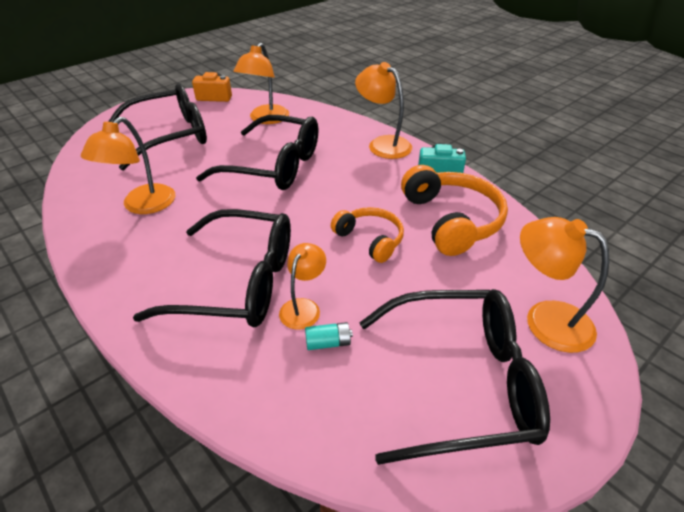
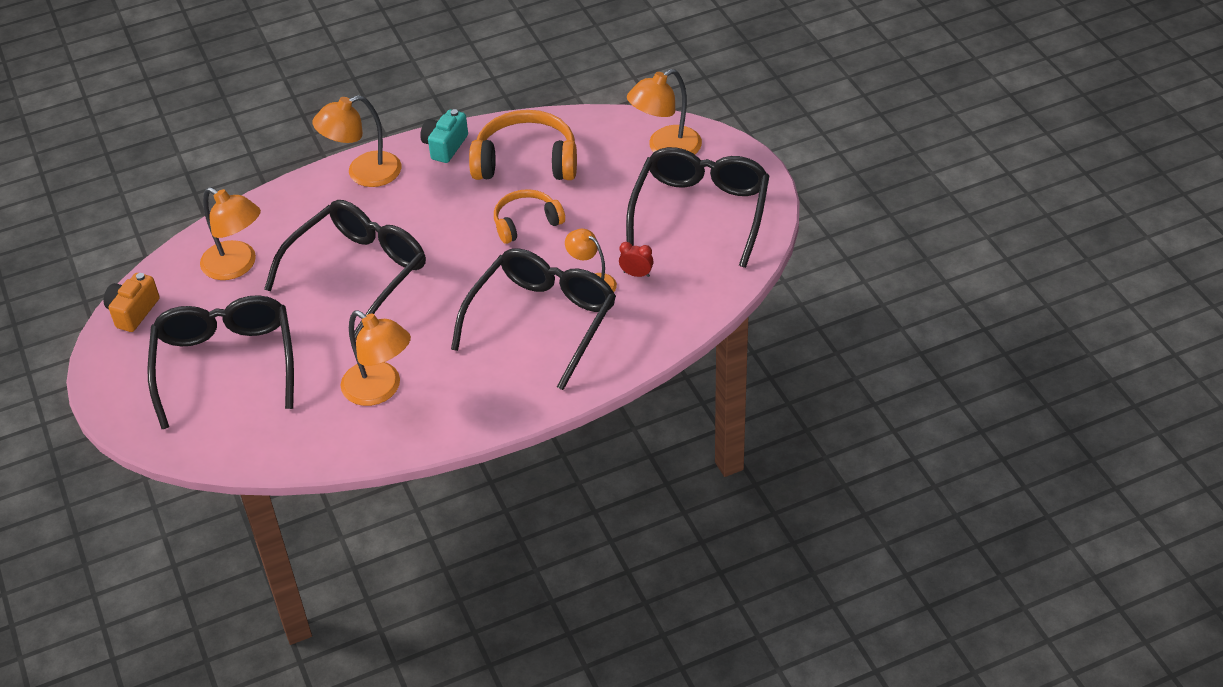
camera: 70 degrees left, 5 degrees up
turquoise battery [305,322,353,350] -> red clock [619,242,654,277]

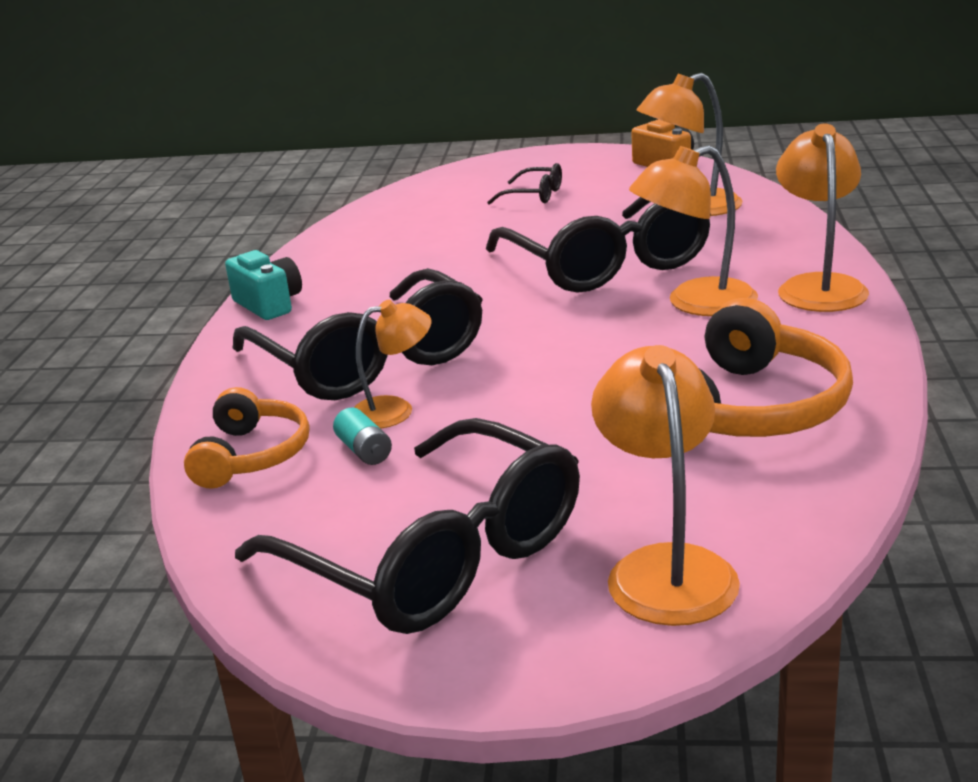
camera: 120 degrees right, 20 degrees down
black glasses [147,295,294,429] -> black glasses [487,163,562,205], size x0.44
orange lamp [340,311,411,406] -> orange lamp moved to [629,145,758,316]
turquoise camera [420,109,468,163] -> turquoise camera moved to [225,250,302,320]
orange headphones [494,189,565,244] -> orange headphones moved to [184,387,309,489]
red clock [619,242,654,277] -> turquoise battery [333,408,392,465]

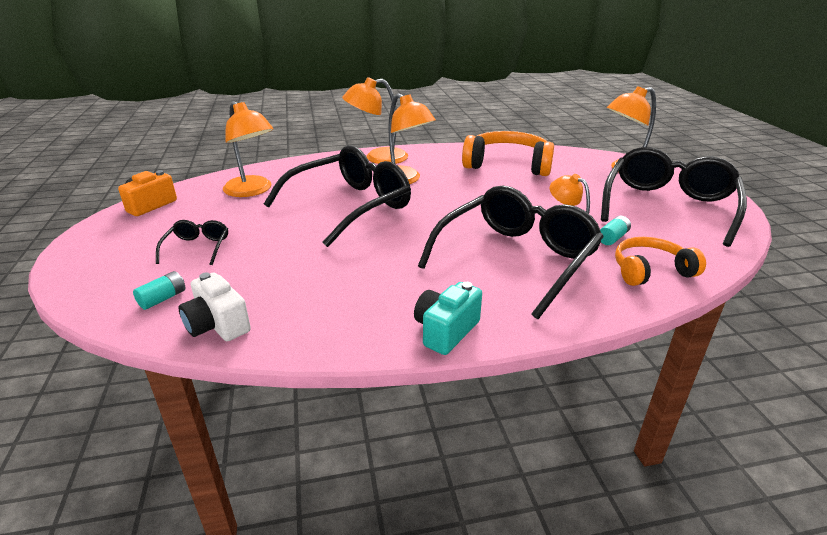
camera: 110 degrees left, 5 degrees up
none -> turquoise battery [133,271,185,310]
none -> white camera [178,272,251,341]

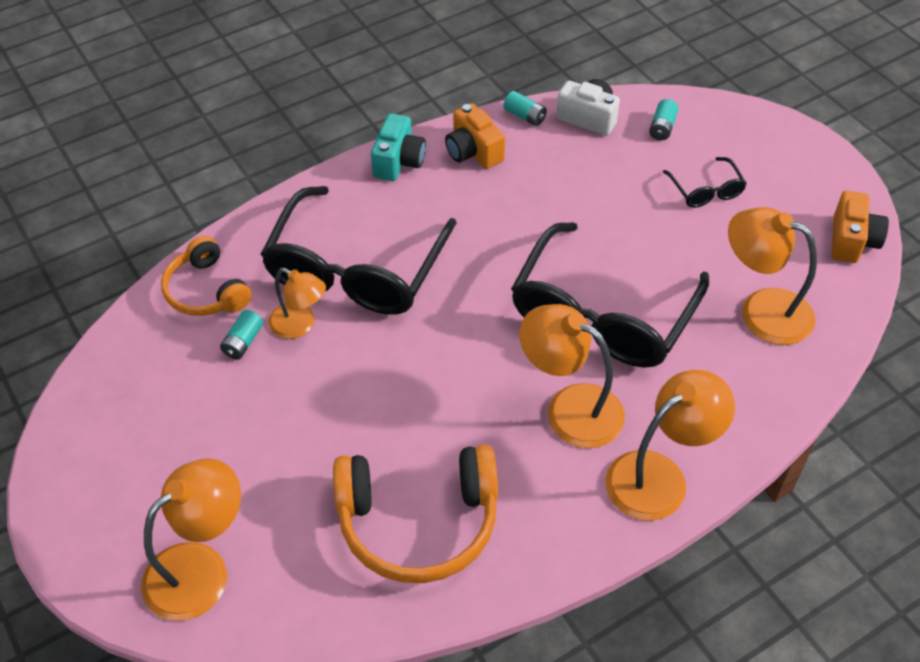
camera: 160 degrees right, 20 degrees up
black glasses [601,147,747,247] -> none
orange headphones [615,237,706,286] -> orange headphones turned 90 degrees clockwise [161,236,252,316]
none -> orange camera [445,103,505,169]
none -> turquoise battery [504,91,547,126]

